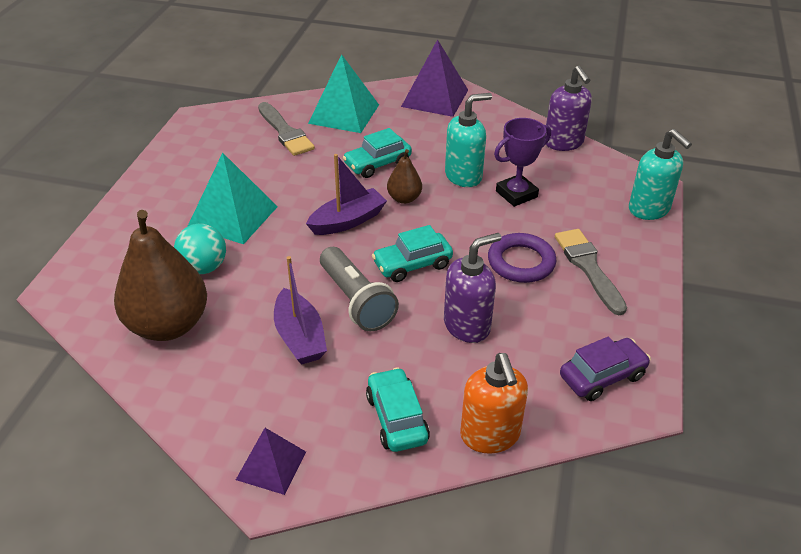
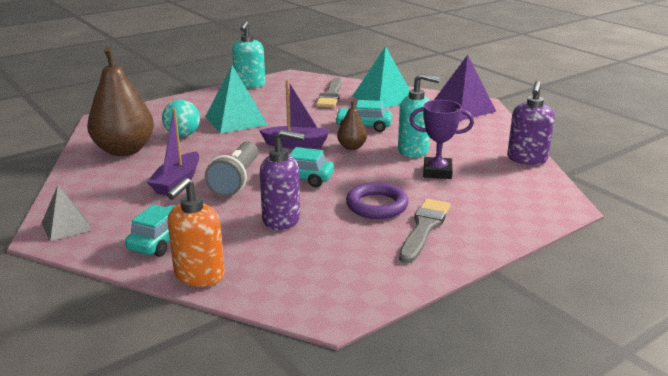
camera: 40 degrees right, 15 degrees down
purple pyramid [236,428,306,495] -> grey pyramid [42,185,92,241]
purple car [560,337,651,401] -> none
turquoise soap dispenser [629,129,692,220] -> turquoise soap dispenser moved to [232,21,265,88]

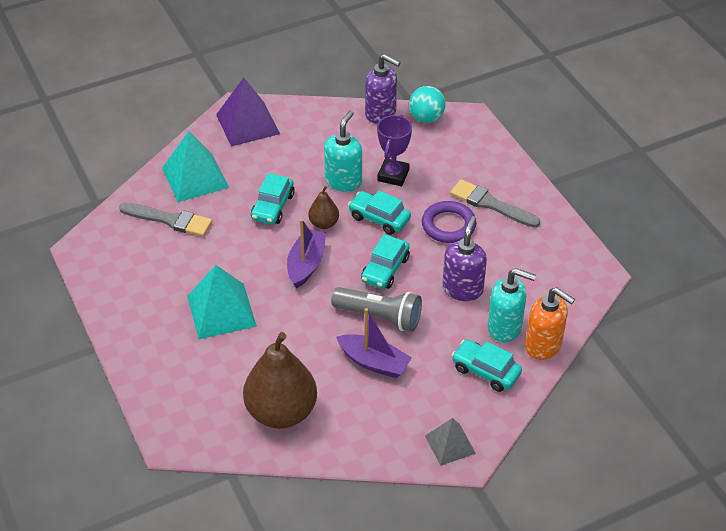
camera: 80 degrees left, 20 degrees up
turquoise ball [162,100,200,137] -> turquoise ball moved to [409,86,445,123]
turquoise soap dispenser [232,21,265,88] -> turquoise soap dispenser moved to [488,268,536,342]
none -> turquoise car [348,191,411,235]

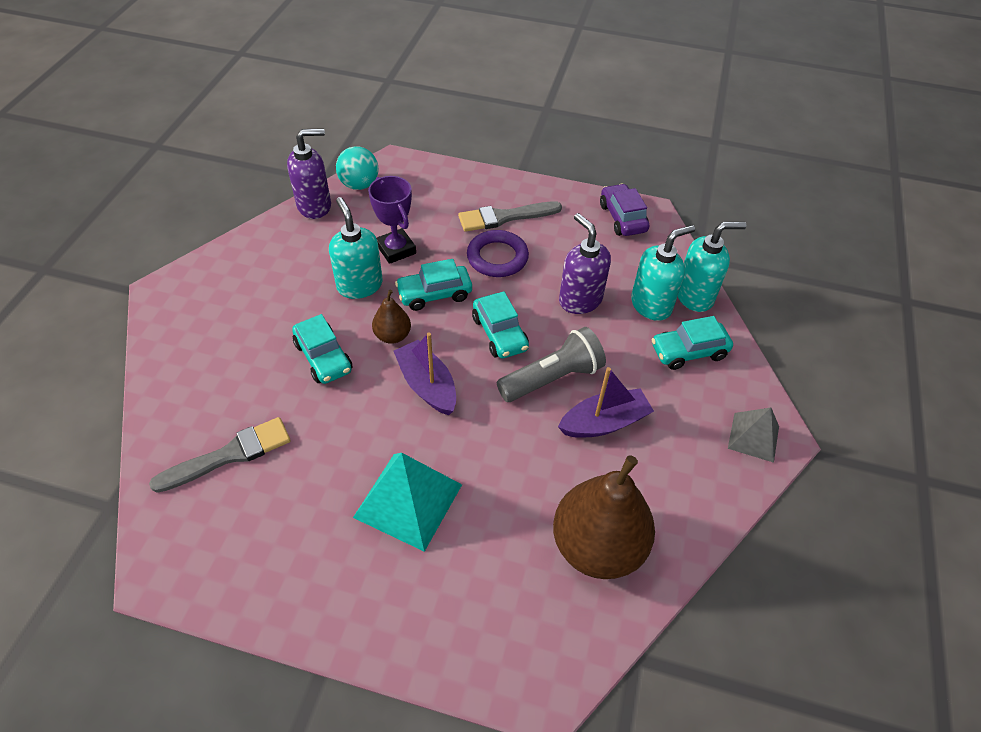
camera: 50 degrees left, 5 degrees up
turquoise pyramid [162,131,229,202] -> none
purple pyramid [216,78,280,147] -> none
orange soap dispenser [525,287,575,360] -> turquoise soap dispenser [678,222,746,312]
none -> purple car [600,184,649,236]

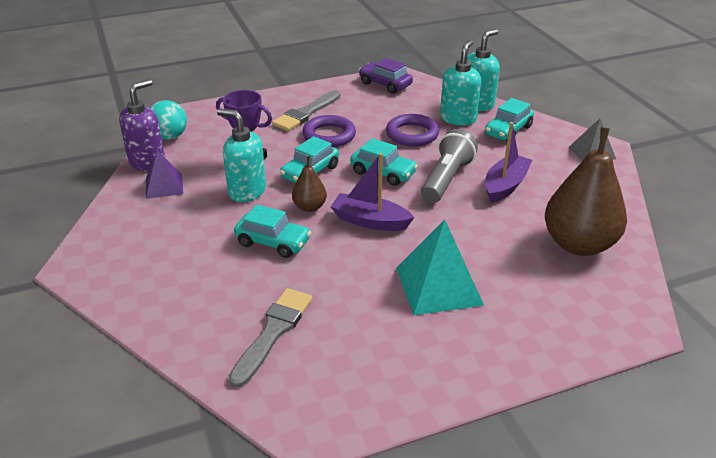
camera: 35 degrees left, 15 degrees down
purple soap dispenser [559,213,611,314] -> purple ring [386,114,439,146]
none -> purple pyramid [146,150,183,199]

